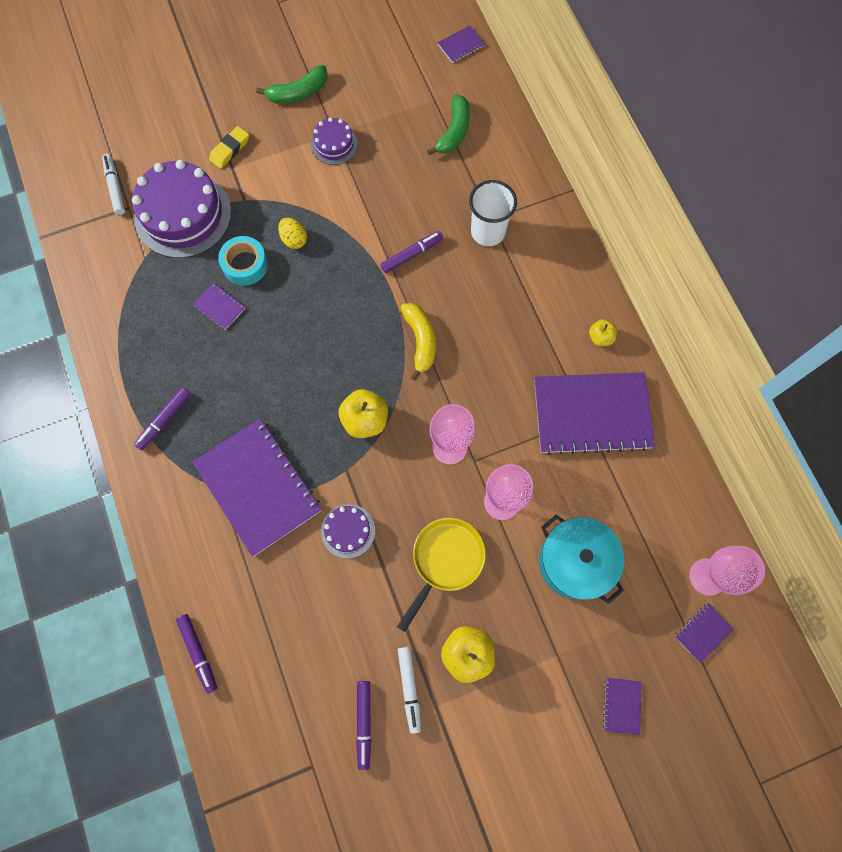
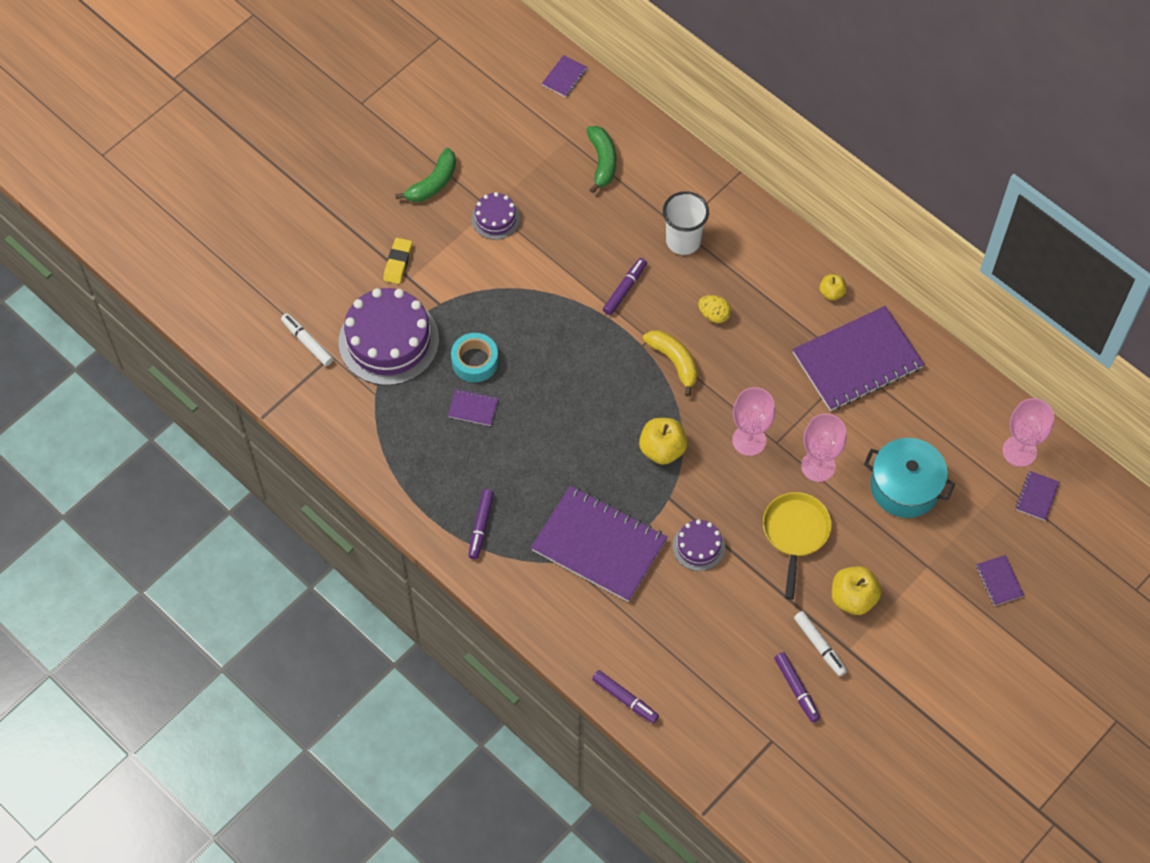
camera: 25 degrees left, 10 degrees down
yellow egg [278,218,307,249] -> yellow egg moved to [698,295,731,323]

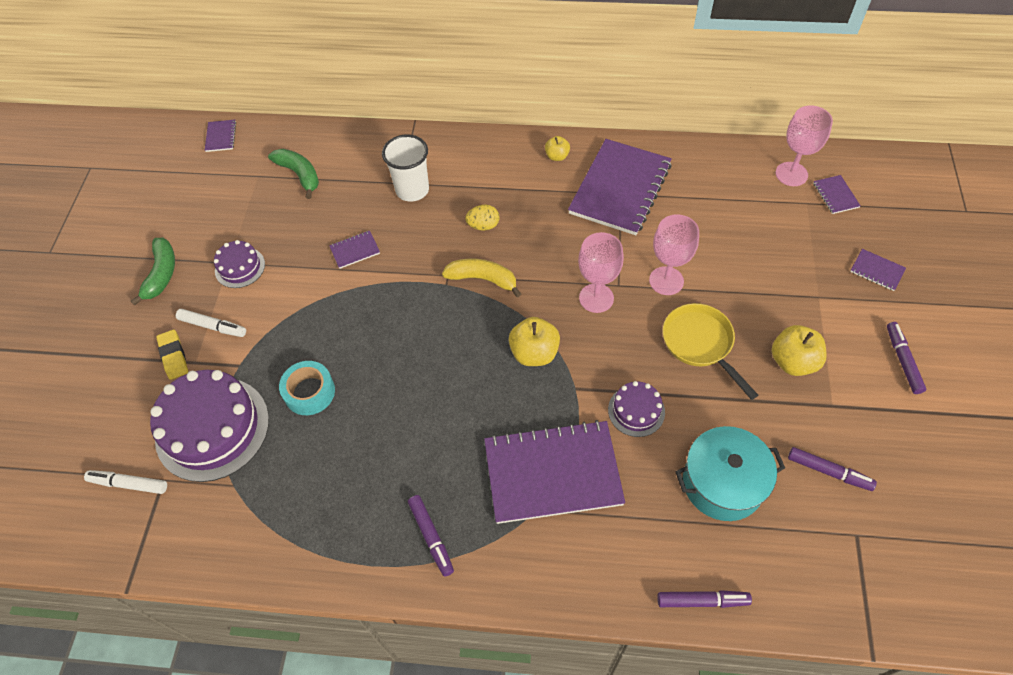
camera: 35 degrees left, 5 degrees down
purple notebook [448,389,499,426] -> purple notebook moved to [329,231,380,269]
purple marker [603,258,647,315] -> purple marker moved to [887,322,926,394]
white marker [794,611,847,677] -> white marker moved to [176,309,246,337]
turquoise pot [864,438,955,518] -> turquoise pot moved to [675,426,785,521]

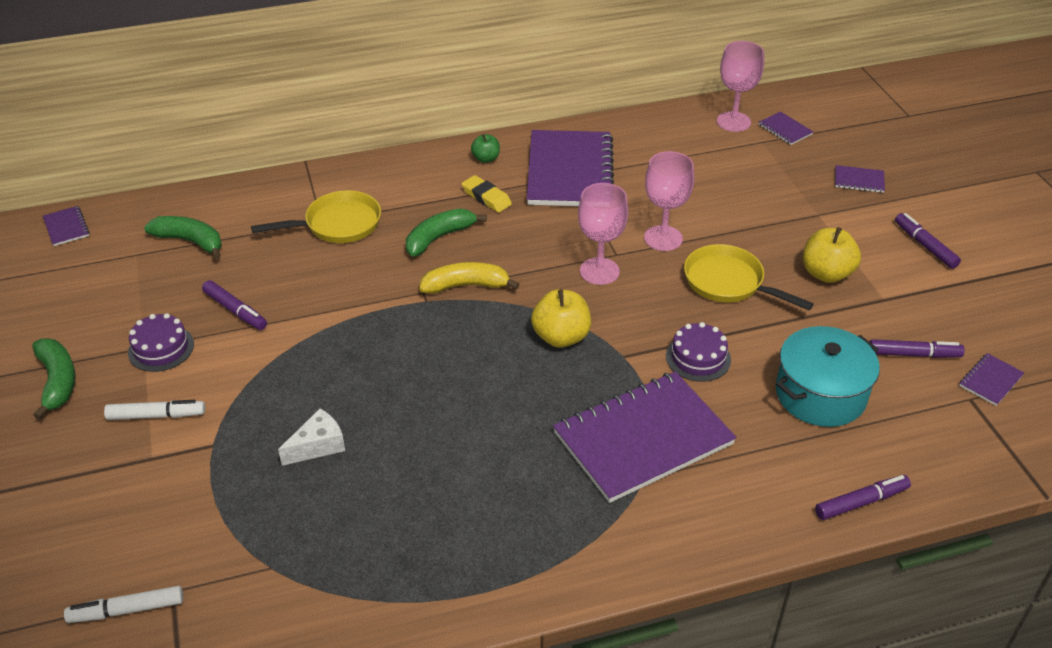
camera: 25 degrees left, 15 degrees down
purple cake [150,370,269,482] -> none
yellow eraser [156,330,188,380] -> yellow eraser moved to [462,175,512,213]
turquoise tape [279,361,335,415] -> white cheese [278,409,345,466]
purple notebook [329,231,380,269] -> purple notebook moved to [959,353,1024,406]
white cup [382,134,429,202] -> yellow pan [251,190,381,243]
purple marker [408,495,454,577] -> purple marker moved to [202,280,267,330]
yellow egg [465,205,499,231] -> green banana [406,208,487,257]
yellow apple [545,136,570,161] -> green apple [471,134,500,163]

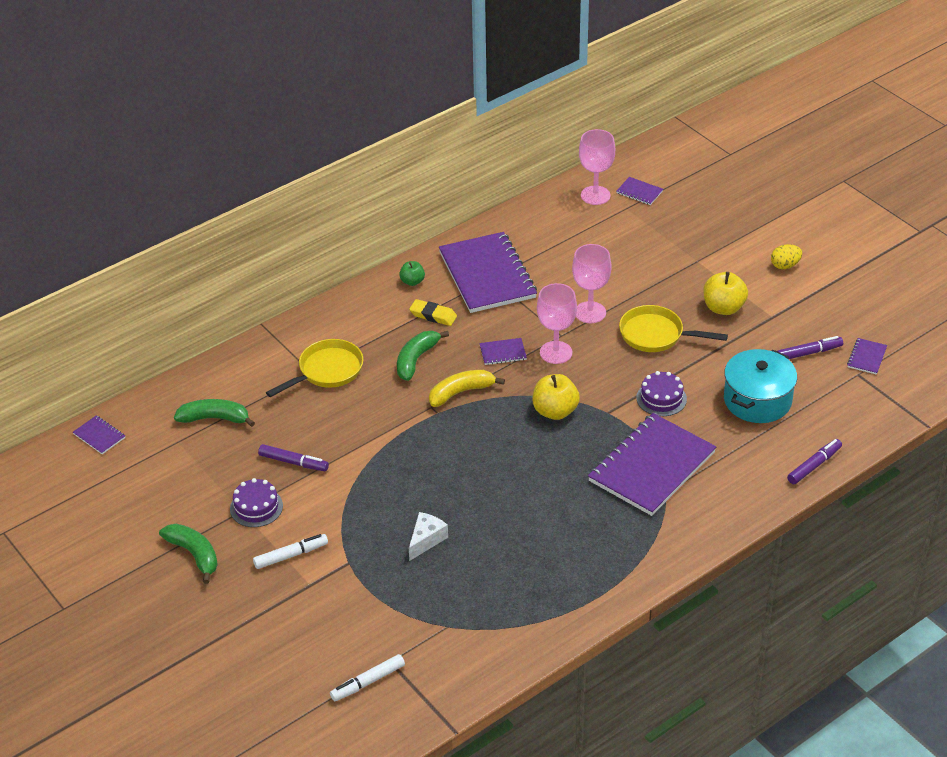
camera: 20 degrees left, 0 degrees up
purple notebook [835,165,885,193] -> purple notebook moved to [479,338,527,365]
purple marker [895,213,961,269] -> yellow egg [771,244,802,269]

